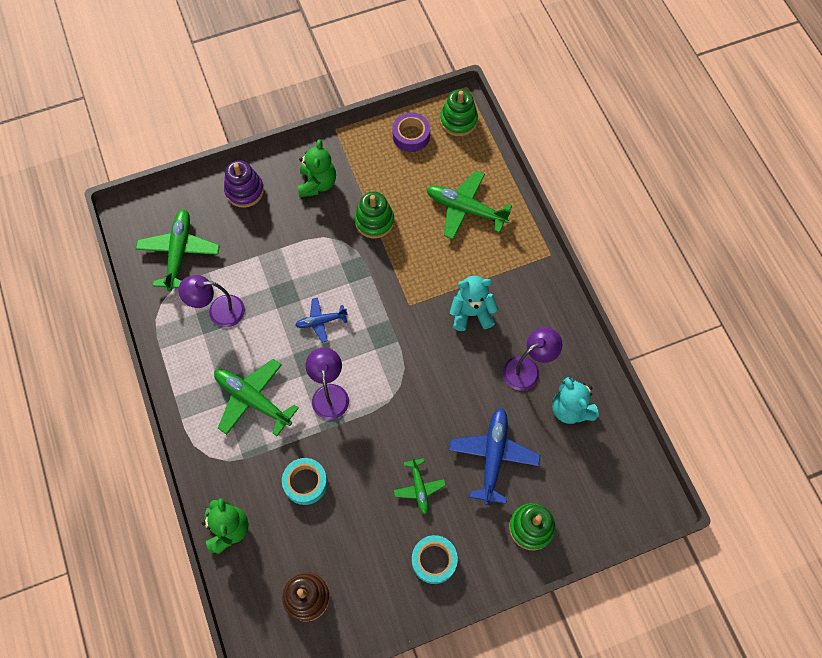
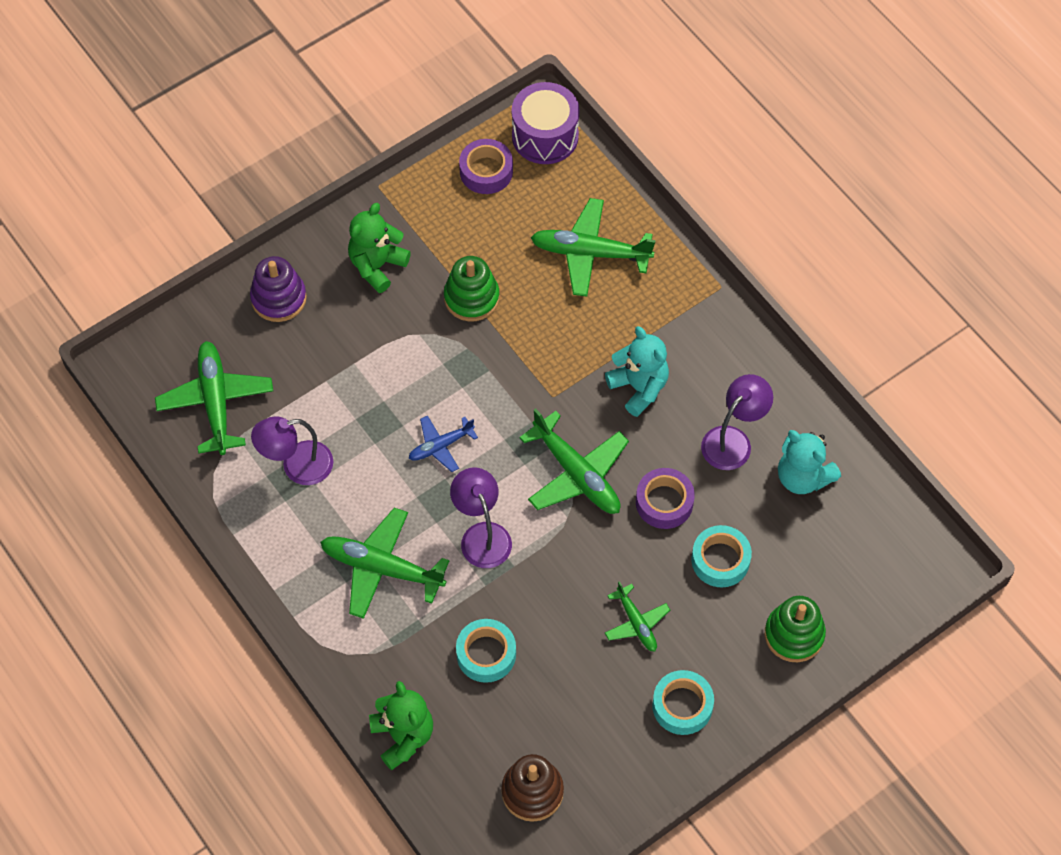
camera: 15 degrees left, 5 degrees down
green teddy bear [297,139,336,197] -> green teddy bear turned 135 degrees counterclockwise [348,203,411,293]
green stacking toy [440,89,478,136] -> purple drum [512,82,580,164]
blue plane [449,408,540,505] -> turquoise tape [691,525,752,587]
turquoise teddy bear [450,276,498,331] -> turquoise teddy bear turned 75 degrees clockwise [605,326,669,417]
none -> green plane [519,409,629,514]
none -> purple tape [636,468,695,529]

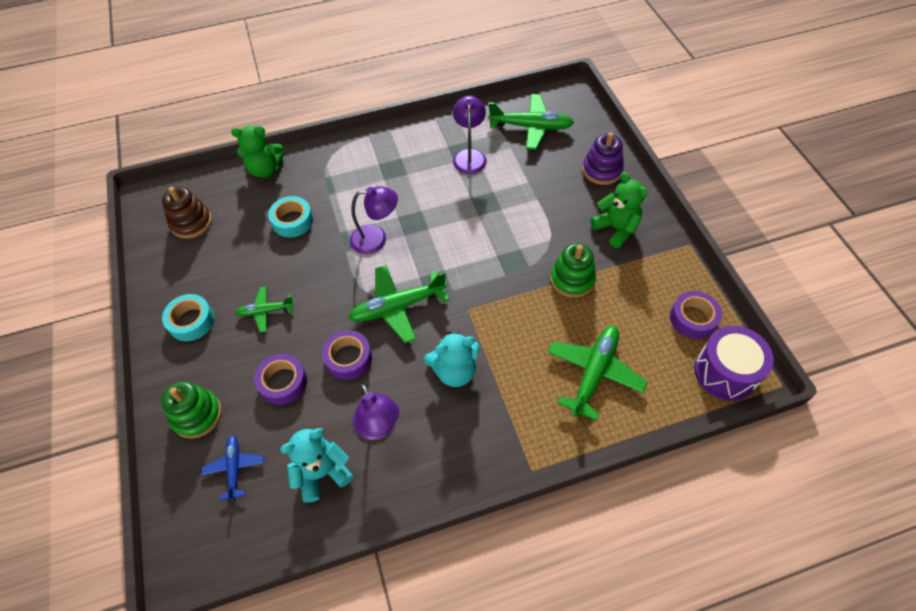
camera: 110 degrees right, 5 degrees down
green plane [320,508,449,619] -> none
blue plane [409,415,478,472] -> blue plane moved to [202,435,264,501]
turquoise tape [691,525,752,587] -> purple tape [254,354,307,405]

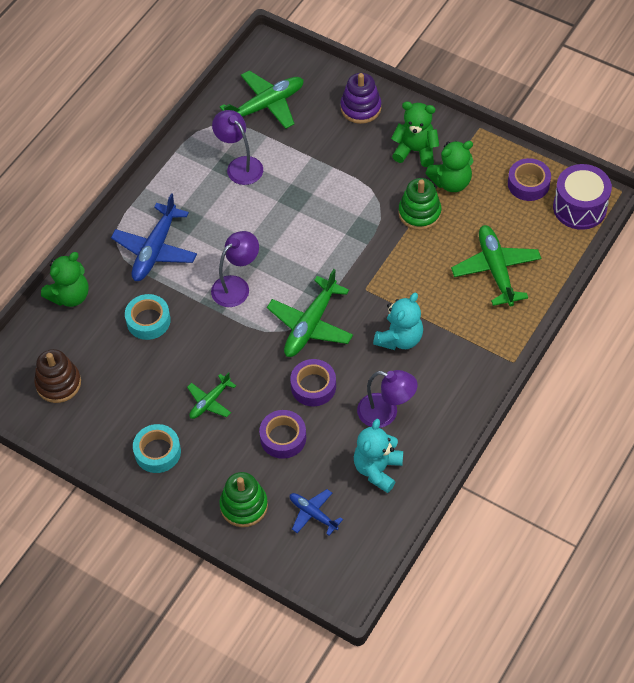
camera: 40 degrees left, 0 degrees up
none -> blue plane [111,193,197,281]
none -> green teddy bear [426,141,473,192]

